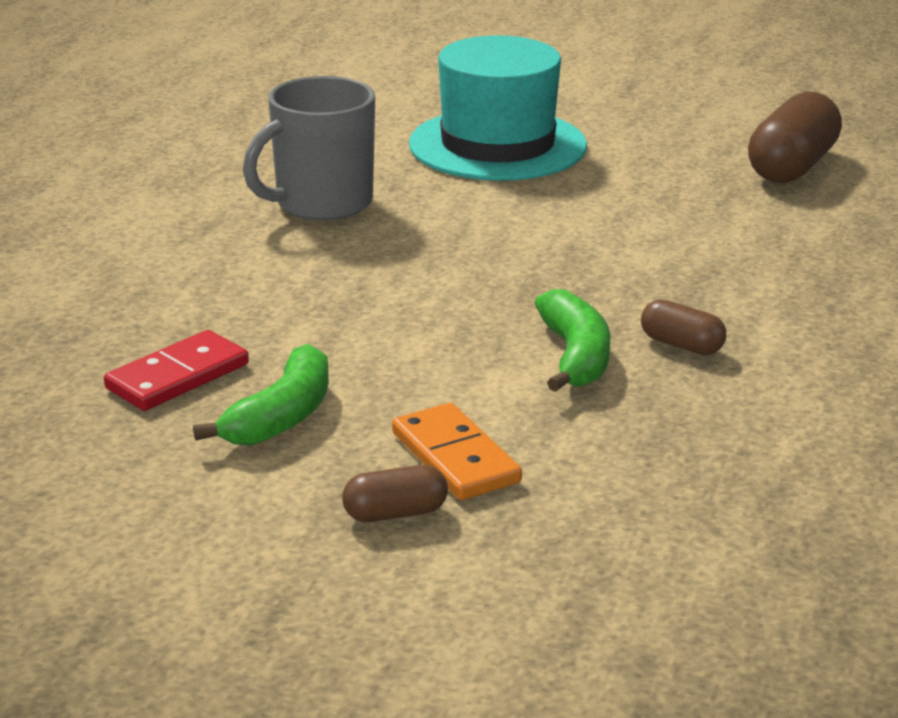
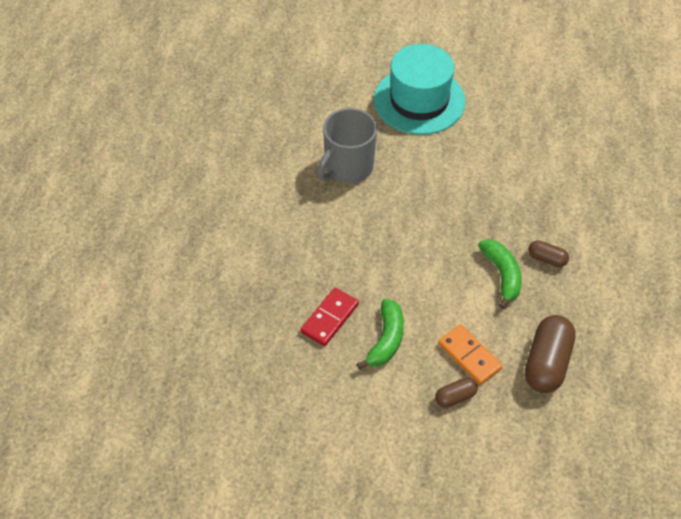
camera: 10 degrees left, 25 degrees up
brown capsule [748,91,842,183] -> brown capsule moved to [525,315,576,393]

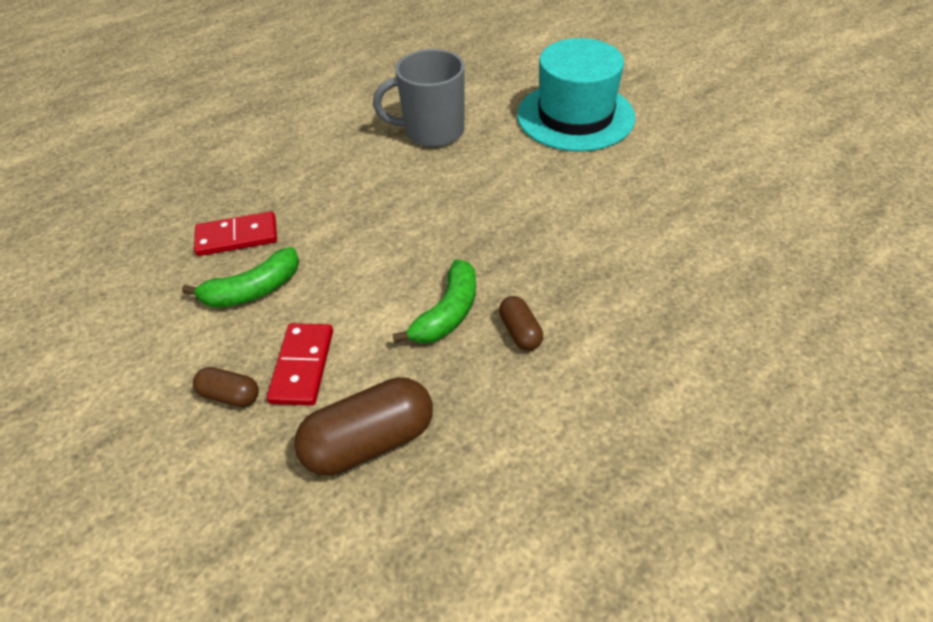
camera: 45 degrees right, 5 degrees down
orange domino [438,325,503,385] -> red domino [267,323,333,406]

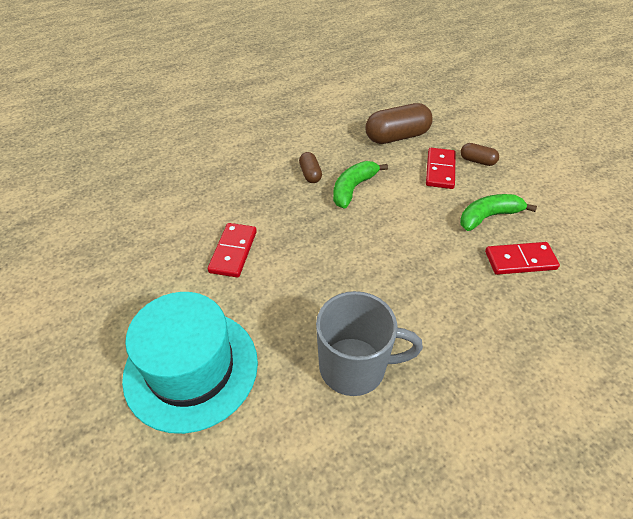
camera: 175 degrees left, 0 degrees up
none -> red domino [208,223,257,278]

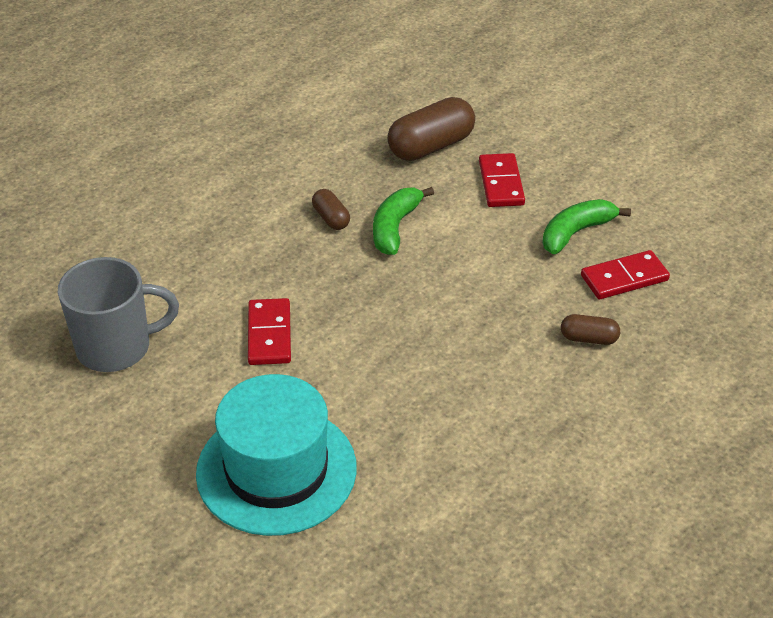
camera: 15 degrees left, 5 degrees down
grey mug [316,291,423,396] -> grey mug moved to [58,257,179,372]
brown capsule [460,143,499,166] -> brown capsule moved to [561,314,620,345]

